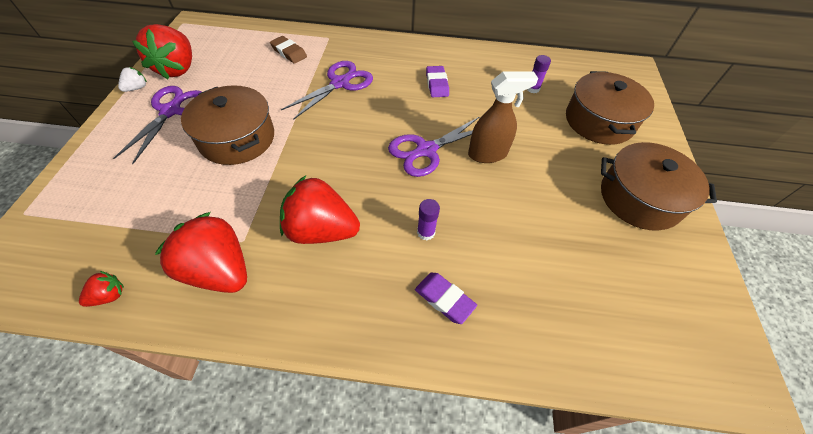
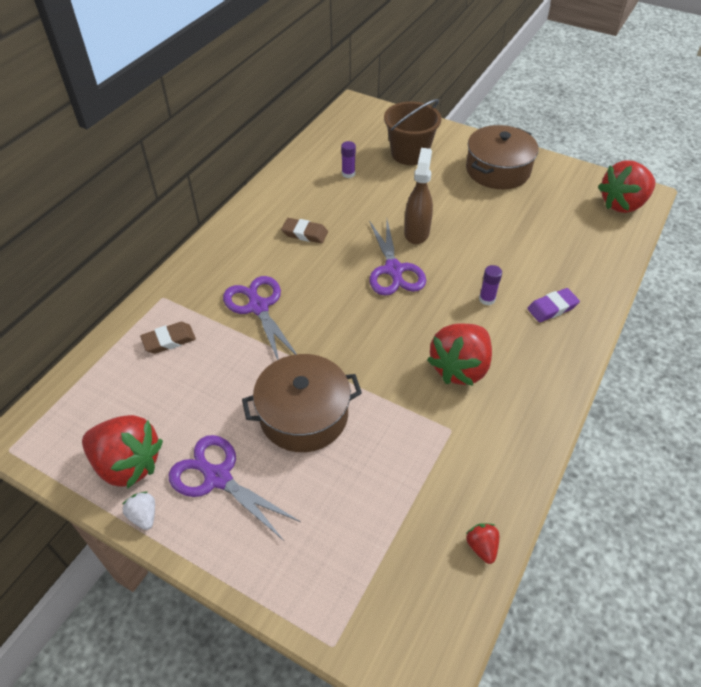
camera: 65 degrees left, 5 degrees down
red strawberry [155,212,247,293] -> red strawberry moved to [598,160,655,213]
purple eraser [426,66,449,97] -> brown eraser [281,218,328,243]
brown pot [566,71,654,145] -> brown bucket [384,99,442,165]

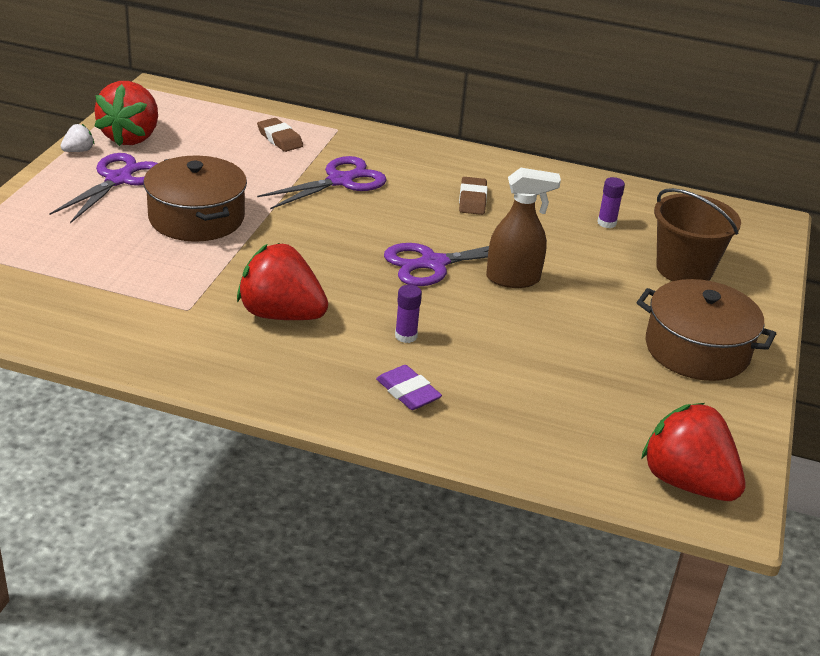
camera: 75 degrees right, 15 degrees down
red strawberry [466,523,499,564] -> none

